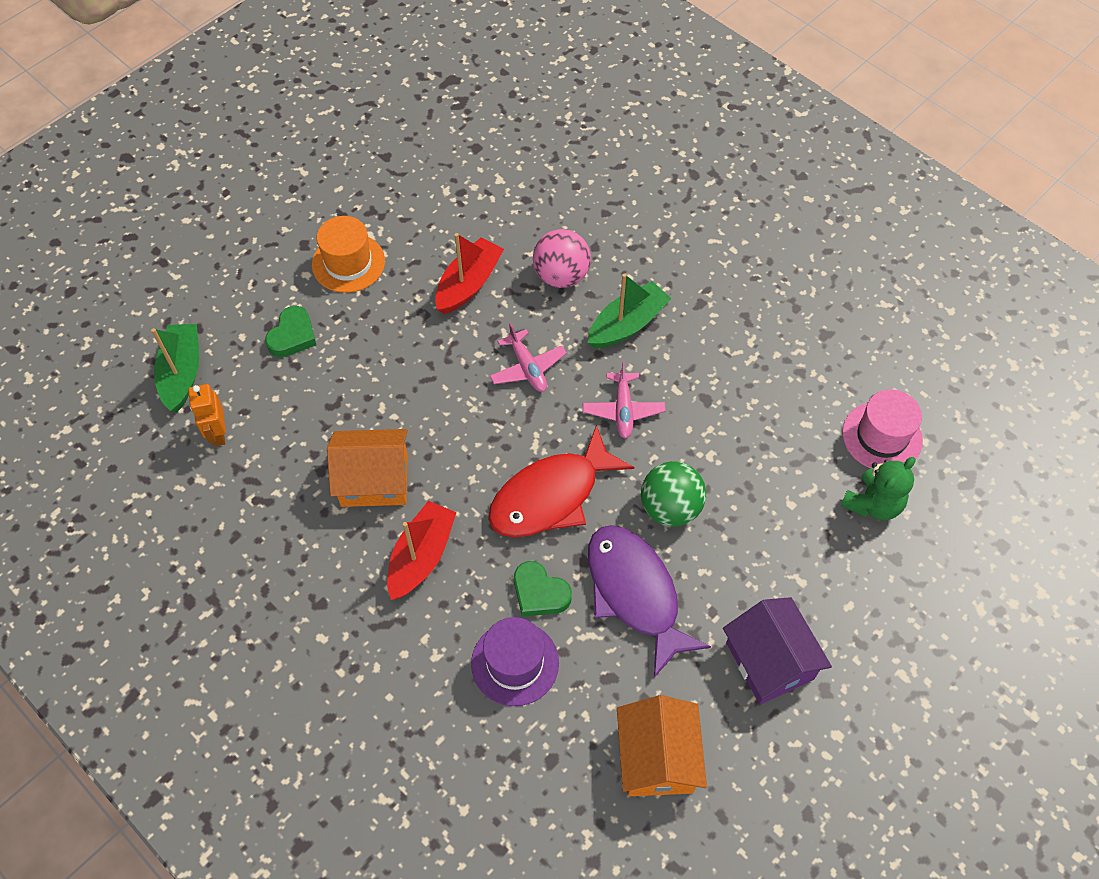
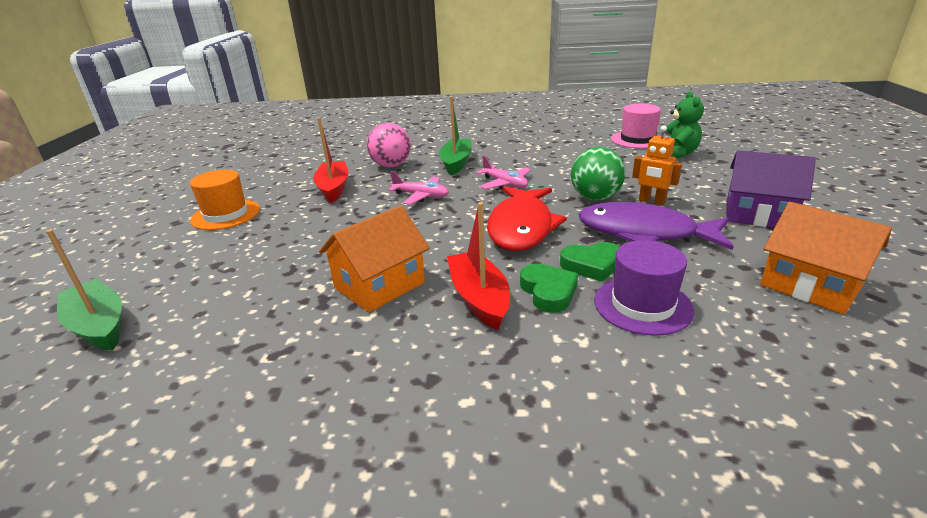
camera: 40 degrees left, 30 degrees down
orange robot [188,384,226,446] -> orange robot moved to [632,125,682,205]
green heart [265,306,316,357] -> green heart moved to [520,264,578,313]

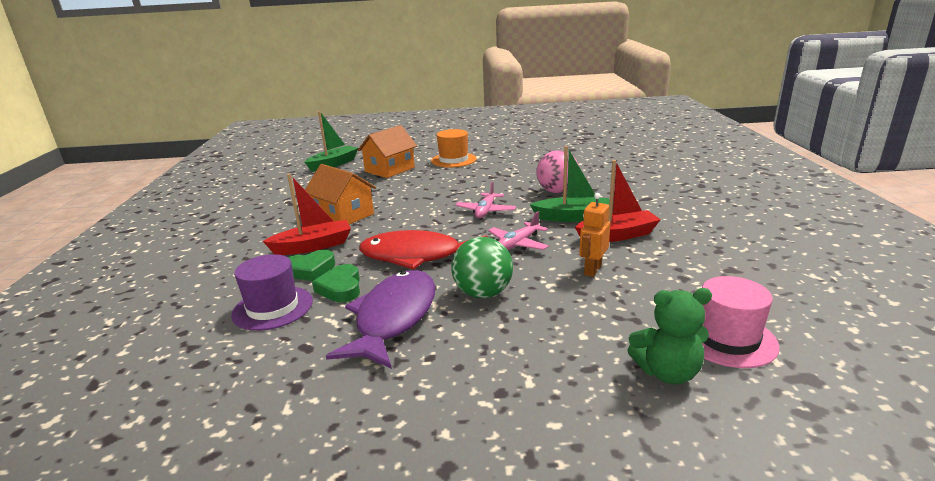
camera: 85 degrees right, 5 degrees down
red boat [313,117,348,203] -> red boat moved to [575,160,661,242]
orange robot [632,125,682,205] -> orange robot moved to [579,193,610,277]
purple house [726,151,816,228] -> none
orange house [760,202,892,314] -> orange house moved to [358,125,417,178]

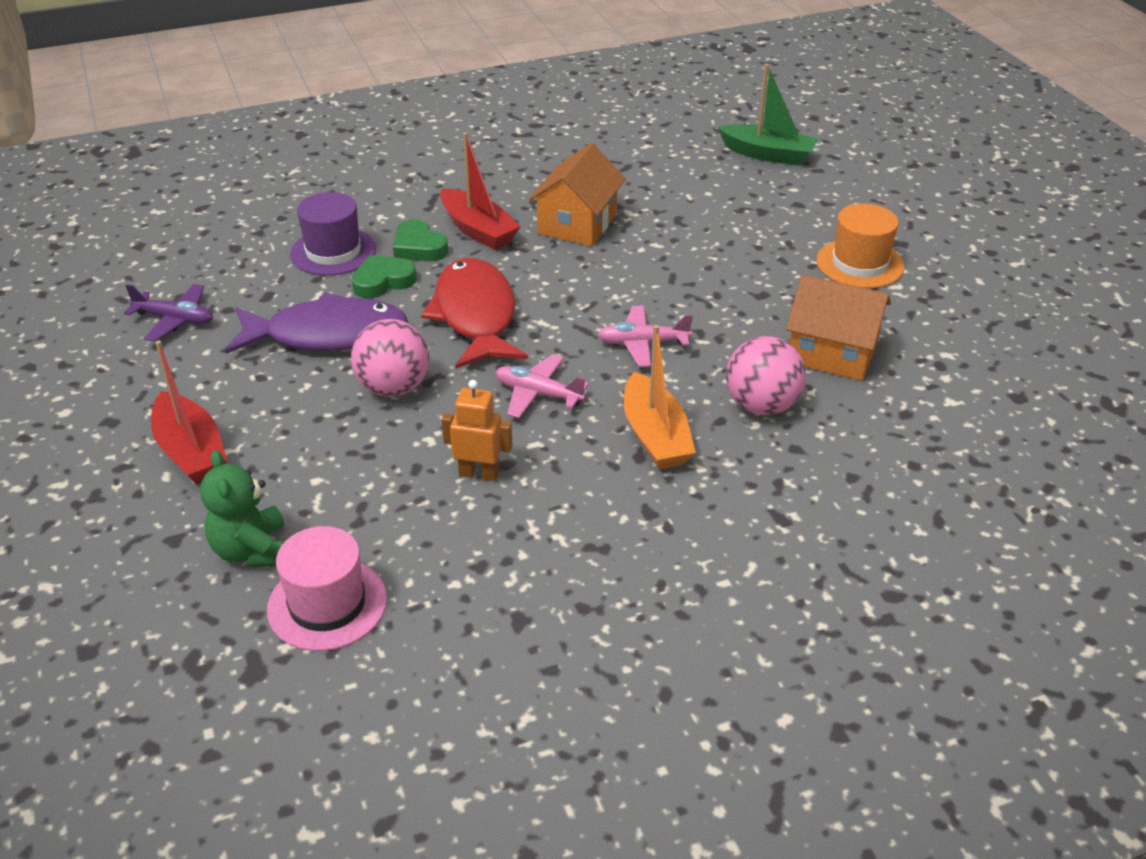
camera: 70 degrees right, 15 degrees up
orange house [358,125,417,178] -> orange house moved to [786,275,891,381]
green ball [451,237,513,298] -> pink ball [351,319,429,397]
green boat [530,146,610,222] -> orange boat [624,325,696,470]
red boat [575,160,661,242] -> red boat moved to [151,341,227,484]
none -> purple plane [124,284,213,341]

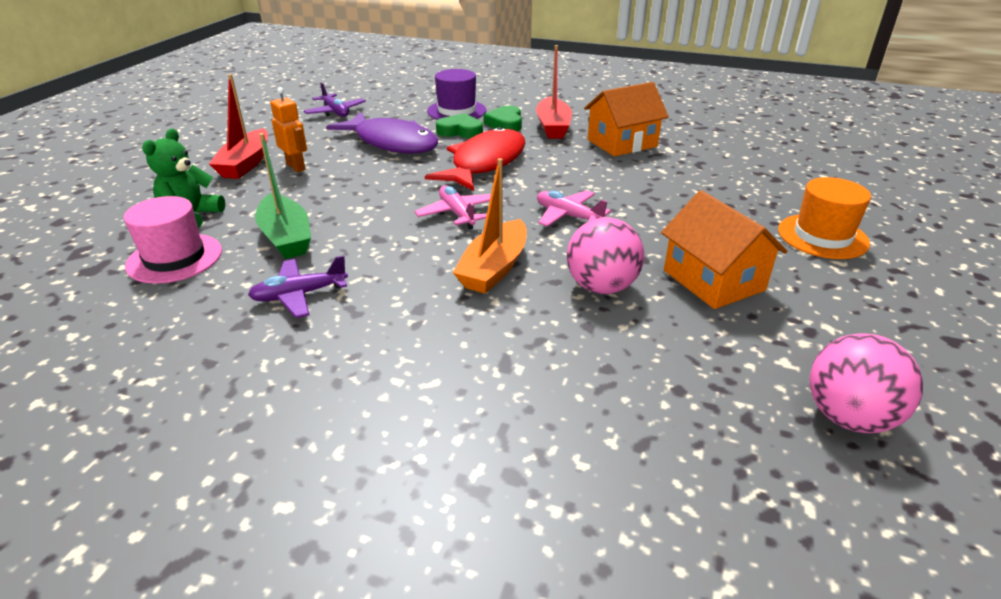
camera: 40 degrees right, 5 degrees down
pink ball [351,319,429,397] -> pink ball moved to [810,333,923,433]
orange robot [442,380,513,481] -> orange robot moved to [270,87,307,172]
green boat [718,64,818,166] -> green boat moved to [255,133,311,259]
none -> purple plane [248,255,348,318]

